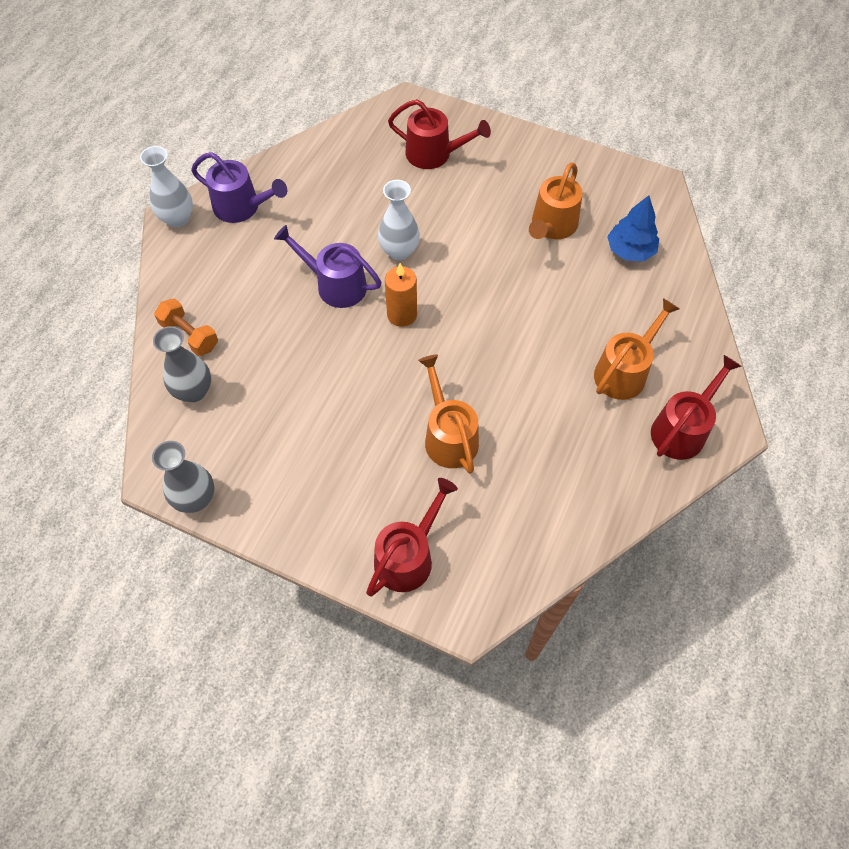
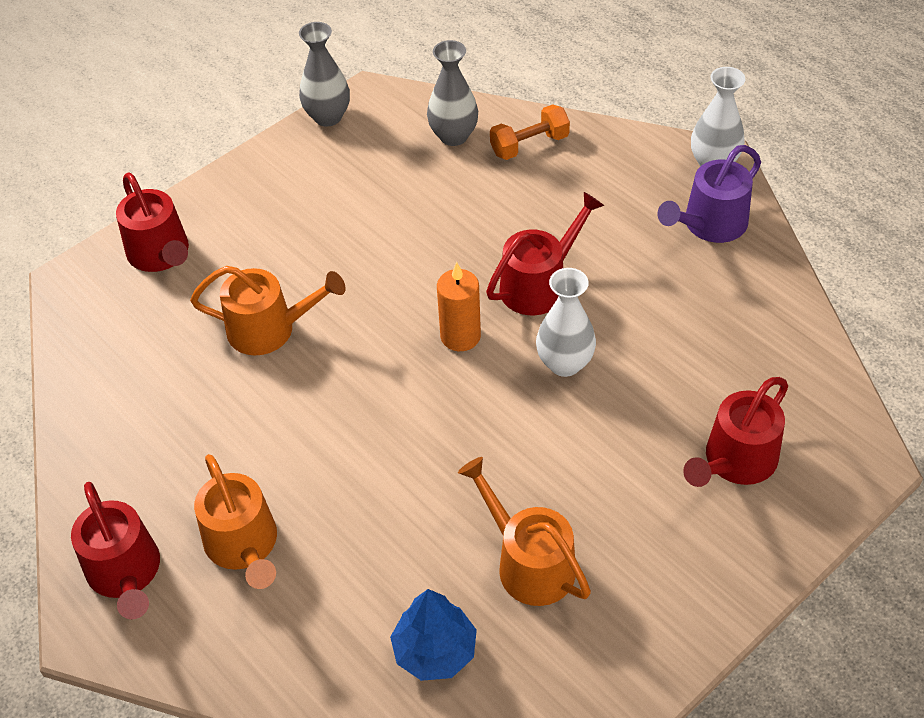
camera: 115 degrees right, 10 degrees down
purple watering can [274,225,382,308] -> red watering can [486,192,604,315]

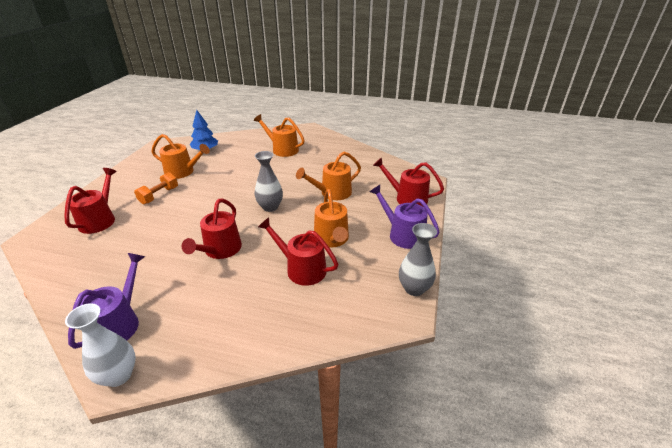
camera: 145 degrees right, 15 degrees down
red watering can [71,482,160,619] -> red watering can moved to [258,217,338,286]
grey vase [427,40,478,146] -> grey vase moved to [254,151,283,212]
orange candle [437,262,481,351] -> none
orange dumbbell [490,104,570,160] -> orange dumbbell moved to [134,172,178,205]
white vase [536,268,596,377] -> none
none -> orange watering can [314,189,349,248]
none -> purple watering can [370,185,440,249]

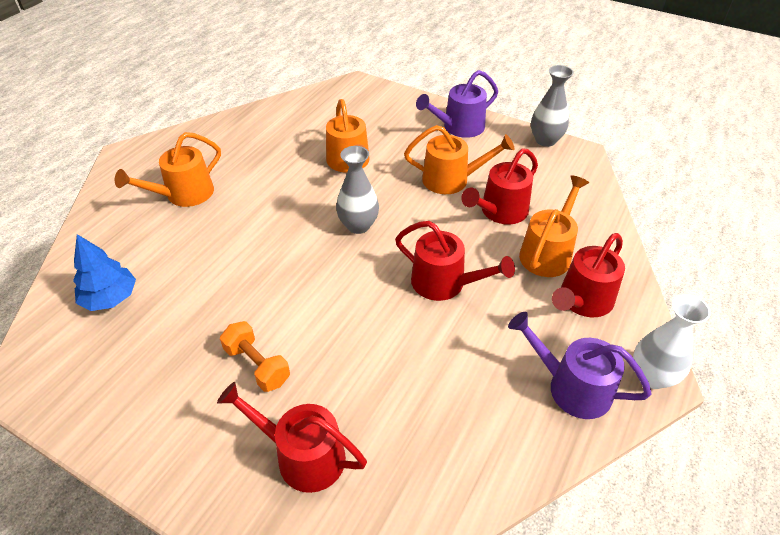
camera: 75 degrees left, 10 degrees up
orange watering can [151,134,210,179] -> orange watering can moved to [519,175,589,277]
red watering can [373,157,444,206] -> red watering can moved to [552,233,625,317]

